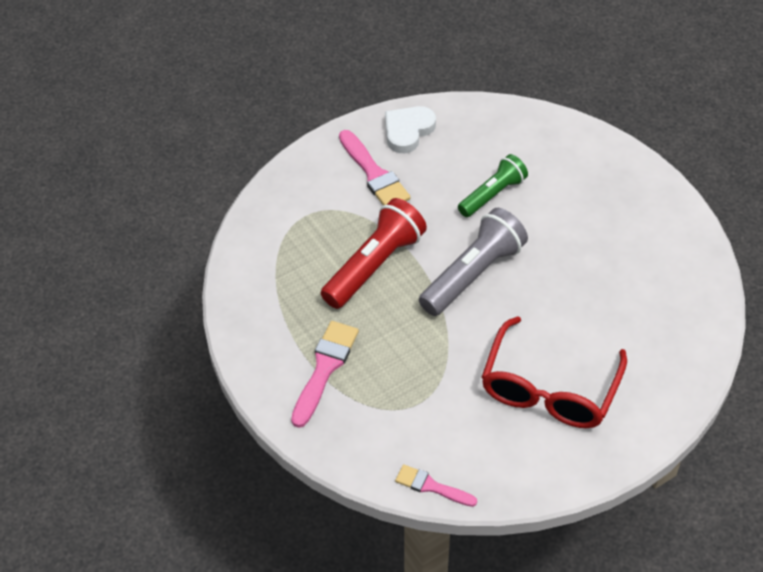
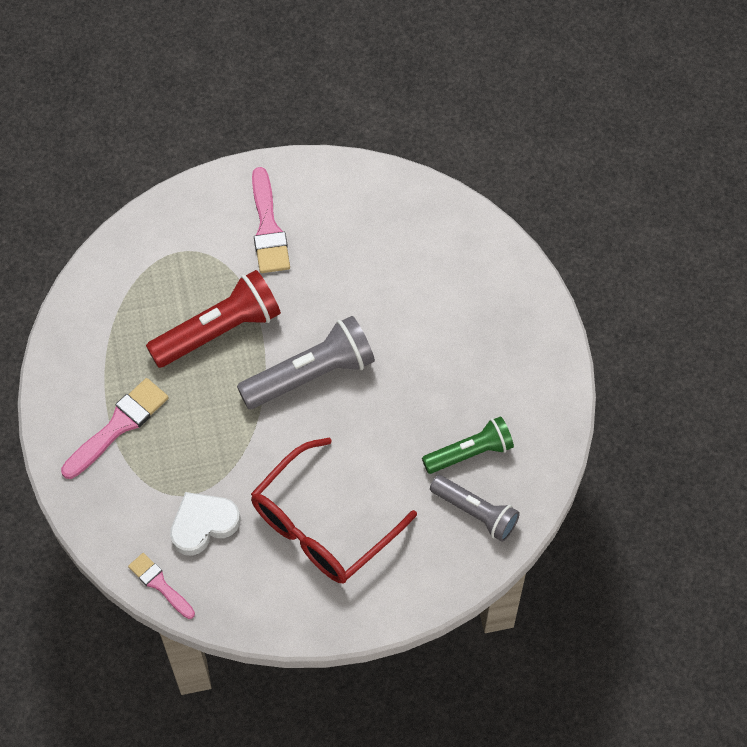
camera: 20 degrees right, 10 degrees up
white heart [385,106,436,153] -> white heart moved to [170,492,240,556]
green flashlight [458,154,528,217] -> green flashlight moved to [422,416,514,474]
none -> grey flashlight [430,475,520,542]

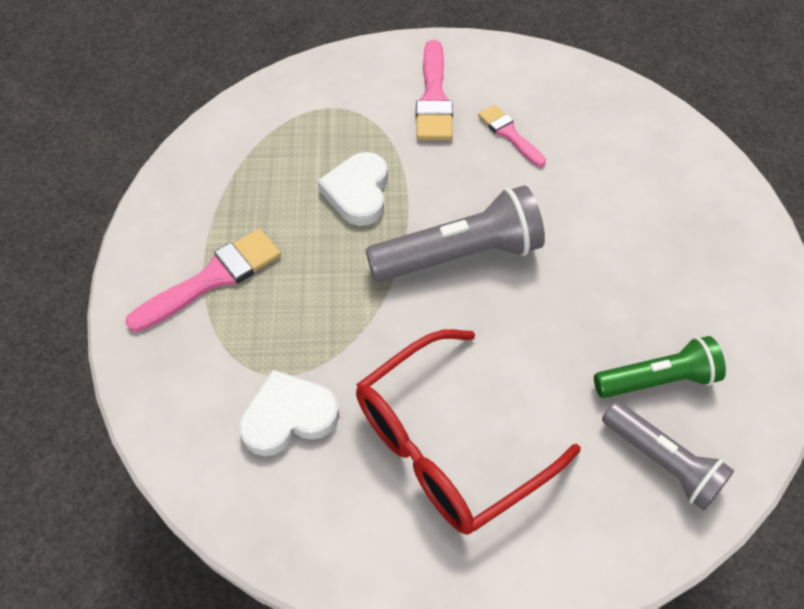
camera: 10 degrees right, 5 degrees down
pink brush [128,553,195,619] -> pink brush moved to [478,105,546,167]
red flashlight [146,270,281,368] -> white heart [317,152,388,226]

